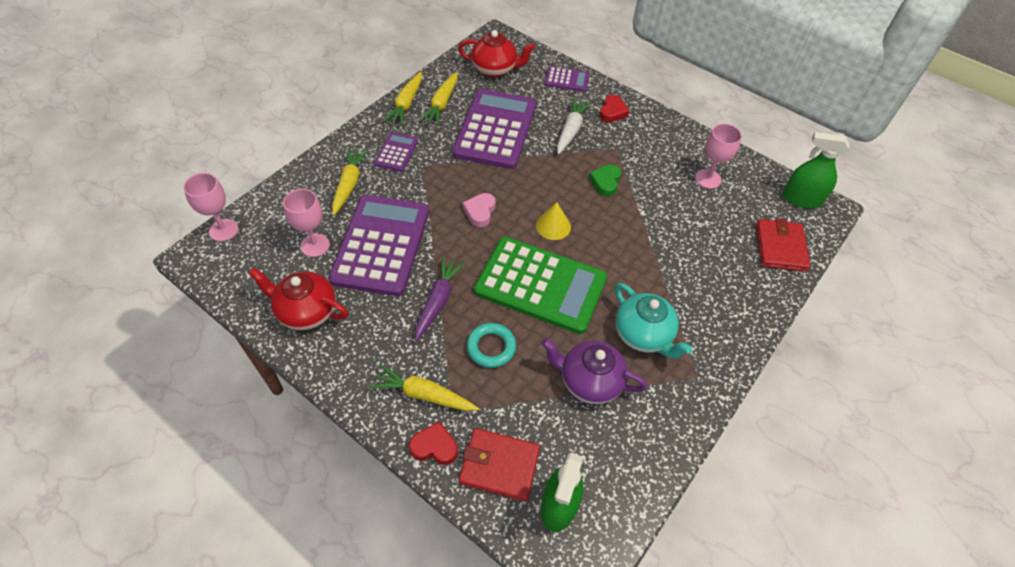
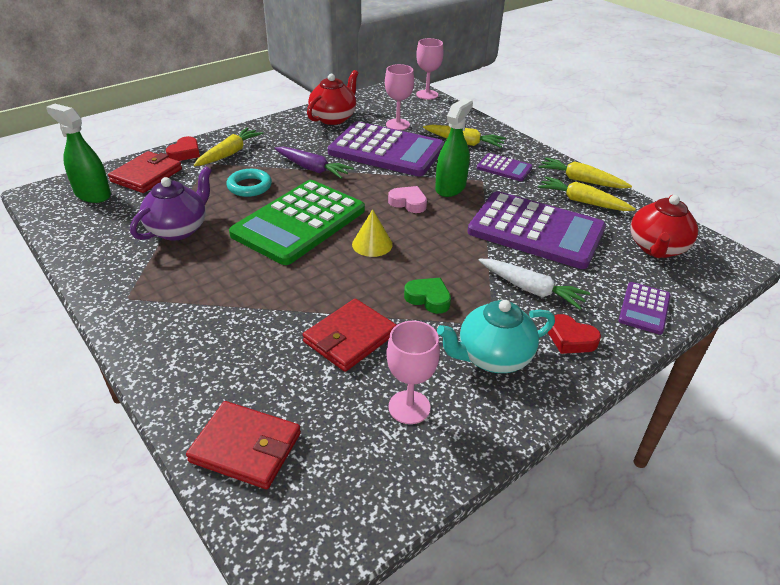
camera: 105 degrees right, 15 degrees down
turquoise teapot [615,283,692,359] -> turquoise teapot moved to [437,300,555,373]
green spray bottle [783,132,849,209] -> green spray bottle moved to [435,98,473,197]
none -> red wallet [303,299,396,372]

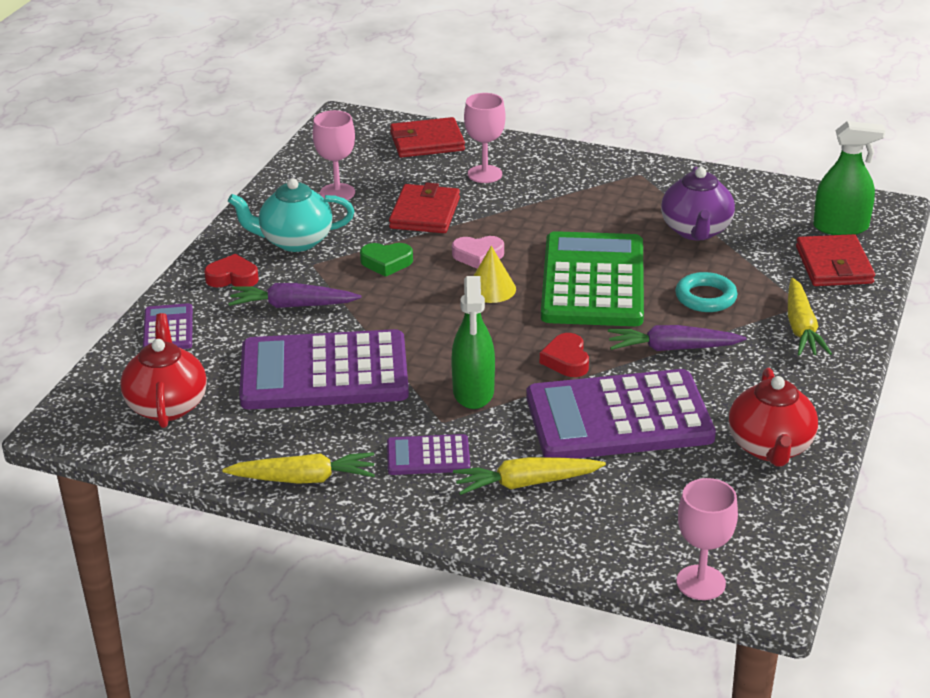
camera: 150 degrees right, 5 degrees down
red heart [166,136,200,161] -> red heart moved to [540,333,589,377]
pink goblet [385,64,414,130] -> pink goblet moved to [464,93,506,183]
pink heart [388,186,427,213] -> pink heart moved to [452,236,504,269]
turquoise teapot [437,300,555,373] -> turquoise teapot turned 135 degrees counterclockwise [228,178,354,252]
white carrot [478,259,590,310] -> purple carrot [228,283,361,308]
yellow carrot [538,176,636,211] -> none

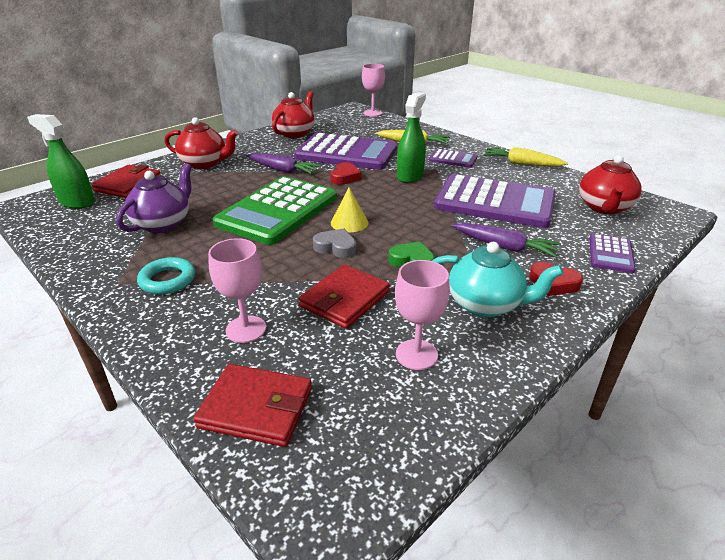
camera: 155 degrees left, 0 degrees up
pink heart [452,236,504,269] -> grey heart [313,229,356,258]
turquoise ring [675,272,737,312] -> turquoise ring moved to [137,257,195,294]
yellow carrot [788,278,832,356] -> red teapot [164,117,238,169]

